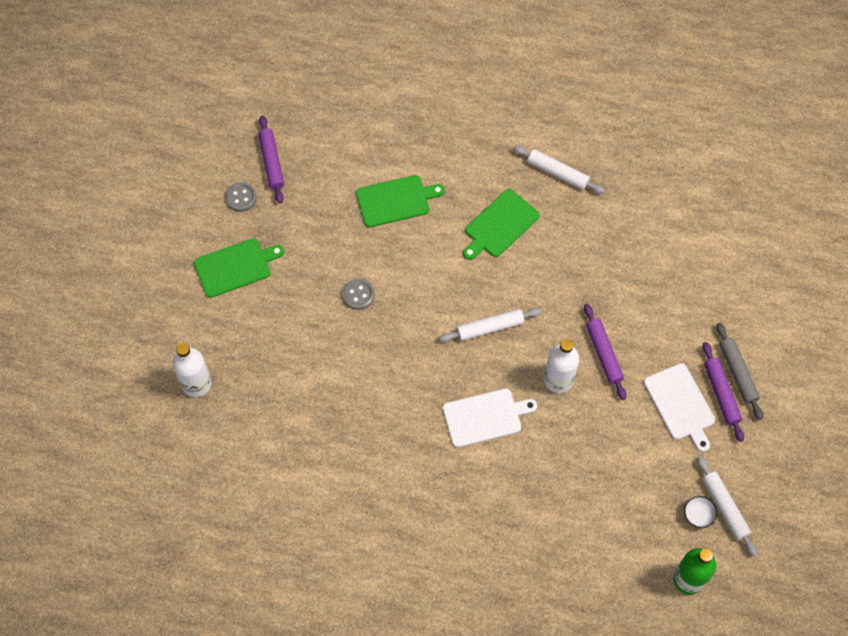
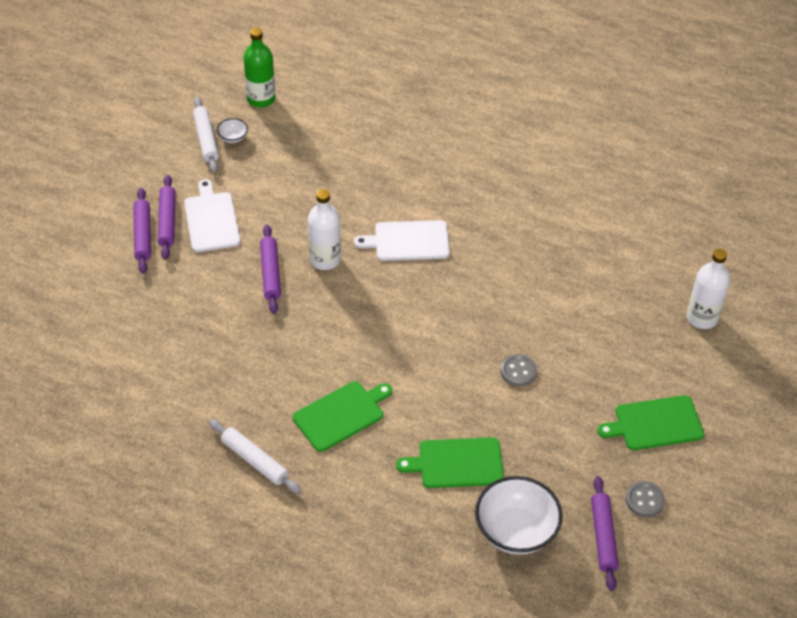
camera: 170 degrees left, 15 degrees down
white rolling pin [439,308,542,342] -> none
grey rolling pin [716,323,763,420] -> purple rolling pin [133,188,151,274]
none -> white bowl [475,476,563,555]

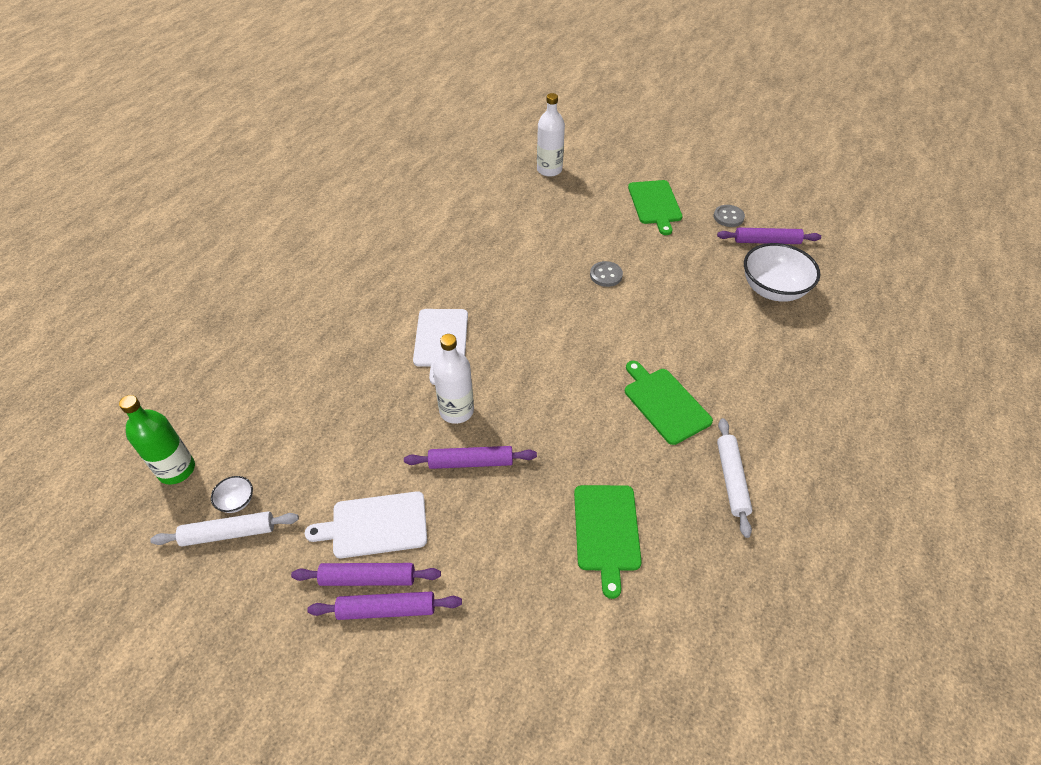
camera: 85 degrees left, 0 degrees up
white rolling pin [209,419,301,494] -> white rolling pin turned 45 degrees counterclockwise [717,418,753,538]
green cutting board [396,437,504,488] -> green cutting board moved to [574,485,642,599]

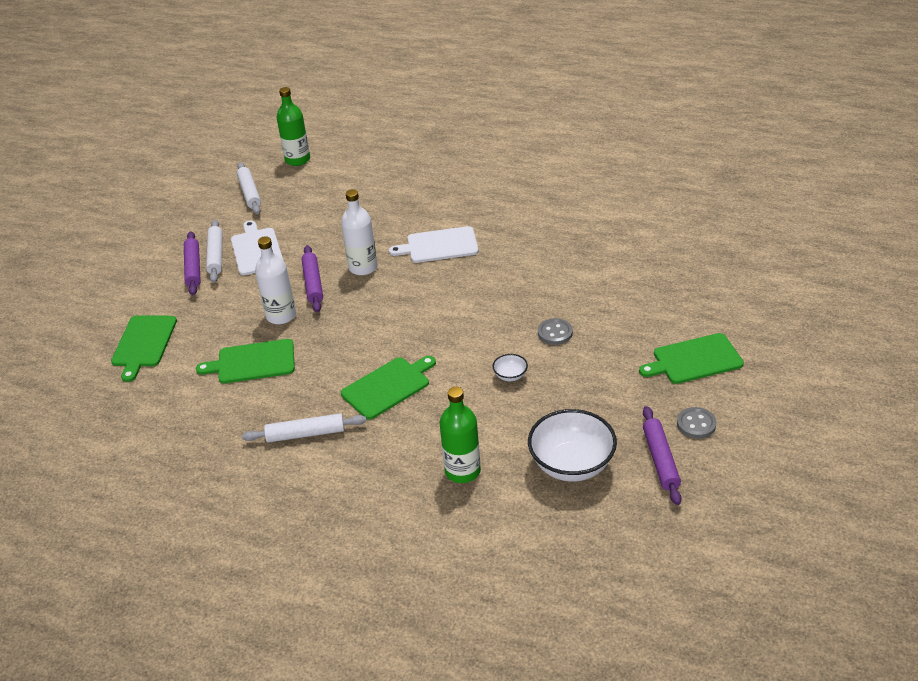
camera: 85 degrees right, 10 degrees down
white bowl [211,476,253,513] -> white bowl moved to [493,354,528,381]
purple rolling pin [291,563,441,586] -> white rolling pin [206,219,223,283]
white bottle [537,93,565,177] -> white bottle moved to [255,236,296,324]
none -> green cutting board [111,315,177,382]
none -> green bottle [440,387,481,483]

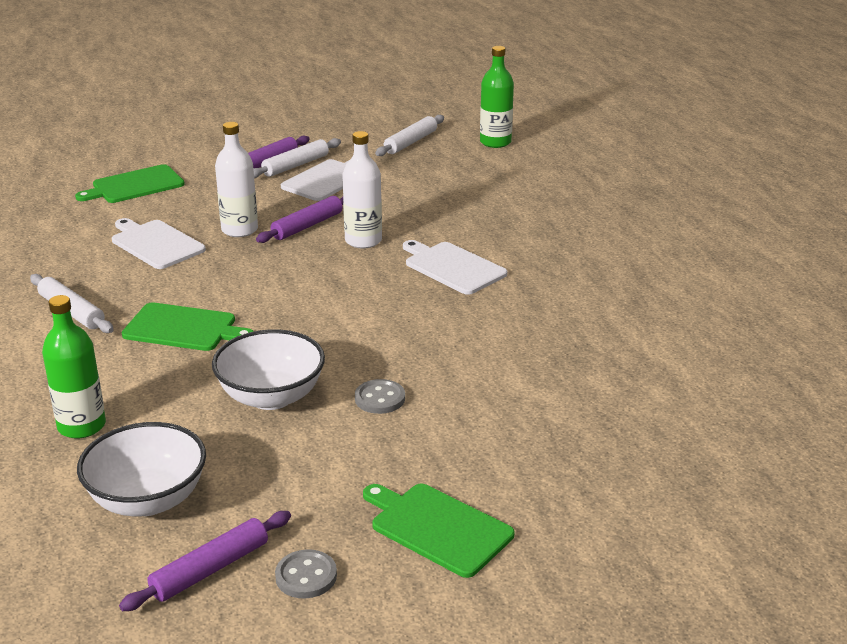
camera: 50 degrees right, 10 degrees down
green cutting board [196,339,295,384] -> white cutting board [112,218,206,269]
white bowl [493,354,528,381] -> white bowl [212,329,325,410], size x2.28

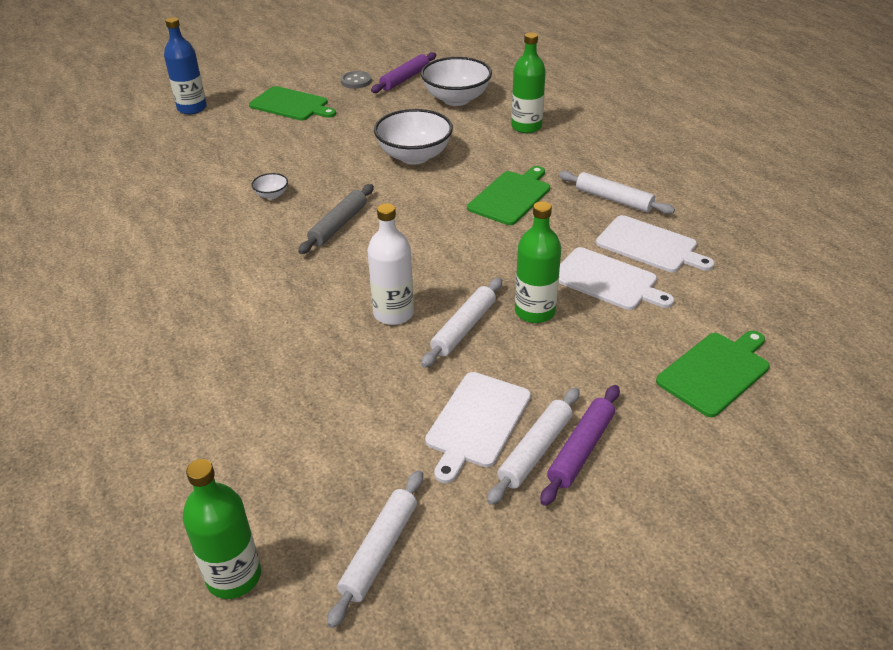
camera: 170 degrees right, 10 degrees up
green cutting board [121,302,254,351] -> green cutting board turned 120 degrees clockwise [467,166,550,225]
white bottle [215,122,258,237] -> green bottle [515,201,561,323]
purple rolling pin [256,196,343,243] -> white rolling pin [421,278,502,368]
grey button [355,379,405,414] -> none
white cutting board [403,240,507,295] -> white cutting board moved to [596,215,715,272]
none -> blue bottle [164,17,207,114]
none -> white bowl [251,173,288,199]
none -> grey rolling pin [298,184,374,254]

